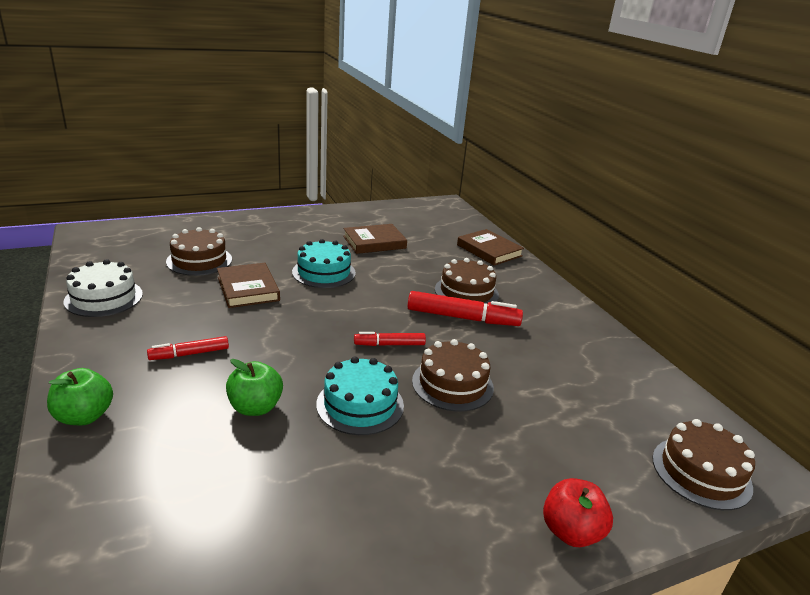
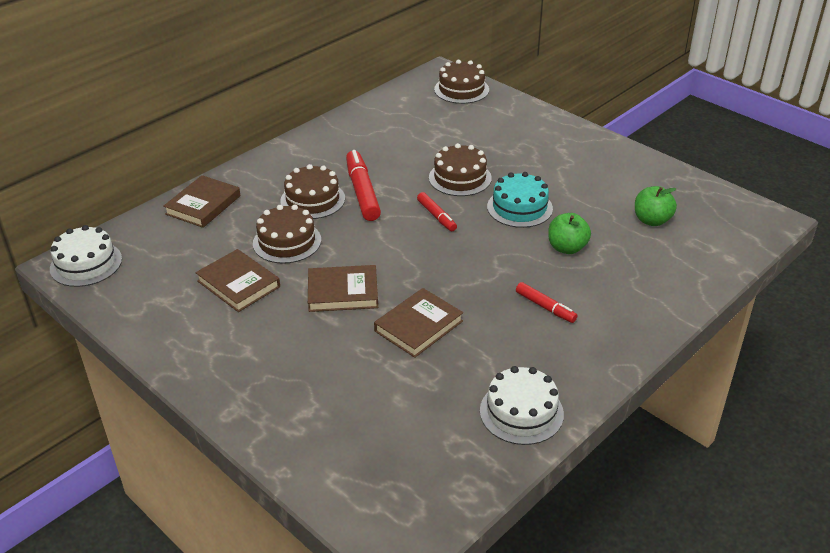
camera: 110 degrees left, 10 degrees up
green apple [47,368,113,425] -> green apple moved to [635,186,677,226]
brown cake [166,227,232,276] -> brown cake moved to [253,205,321,264]
turquoise cake [292,239,356,288] -> brown book [308,265,378,312]
red apple [543,478,613,547] -> none
none -> white cake [50,225,122,287]

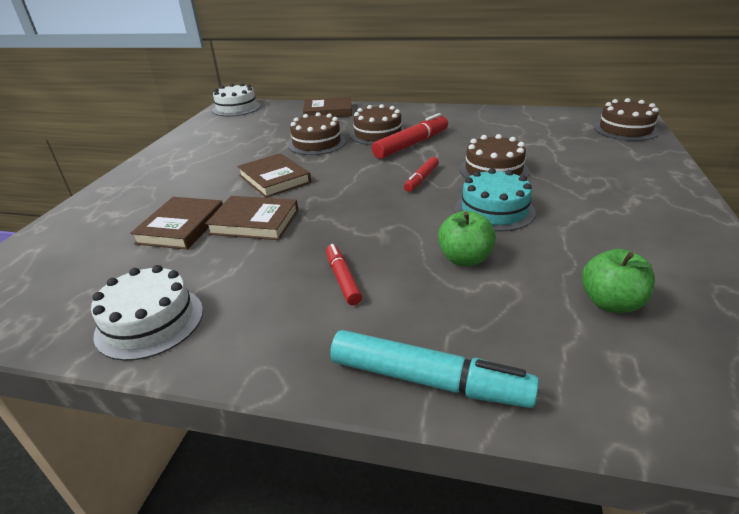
camera: 60 degrees right, 5 degrees down
brown book [196,249,280,312] -> brown book moved to [130,197,223,250]
red marker [516,282,578,323] -> red marker turned 150 degrees clockwise [326,244,362,305]
none -> turquoise marker [330,330,539,408]

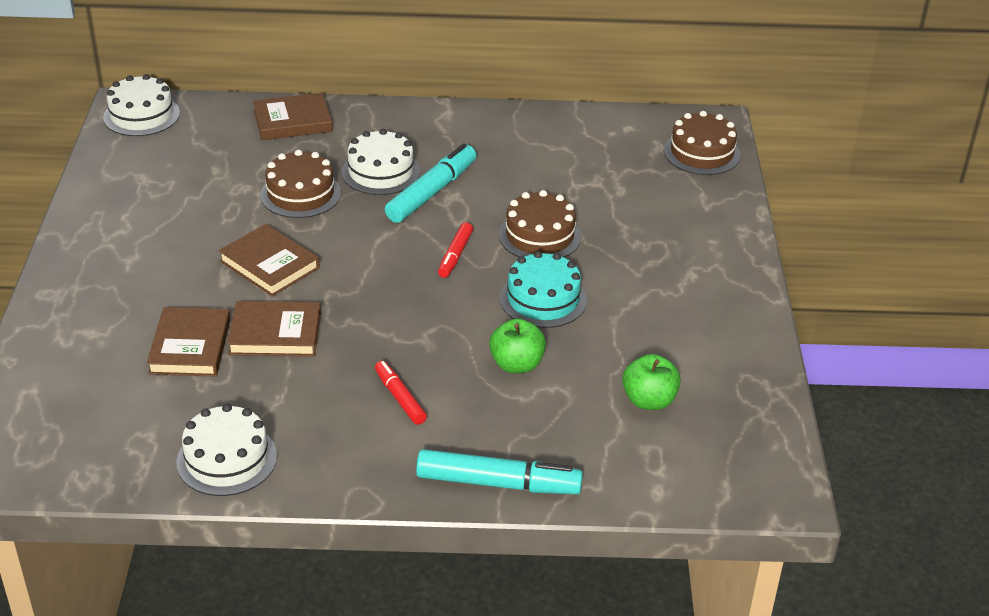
camera: 15 degrees left, 5 degrees up
brown cake [350,104,405,145] -> white cake [342,129,420,195]
red marker [372,113,448,159] -> turquoise marker [385,143,476,223]

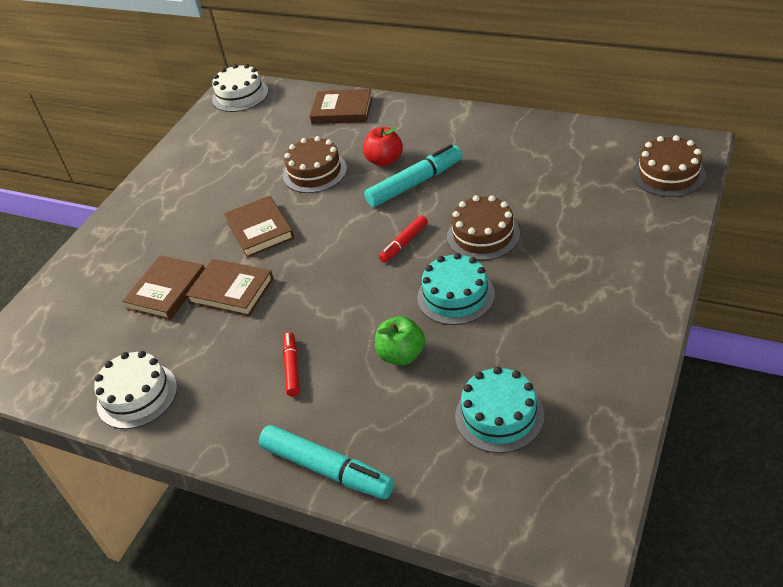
camera: 30 degrees right, 5 degrees up
white cake [342,129,420,195] -> red apple [363,127,403,166]
green apple [622,354,681,410] -> turquoise cake [455,366,545,453]

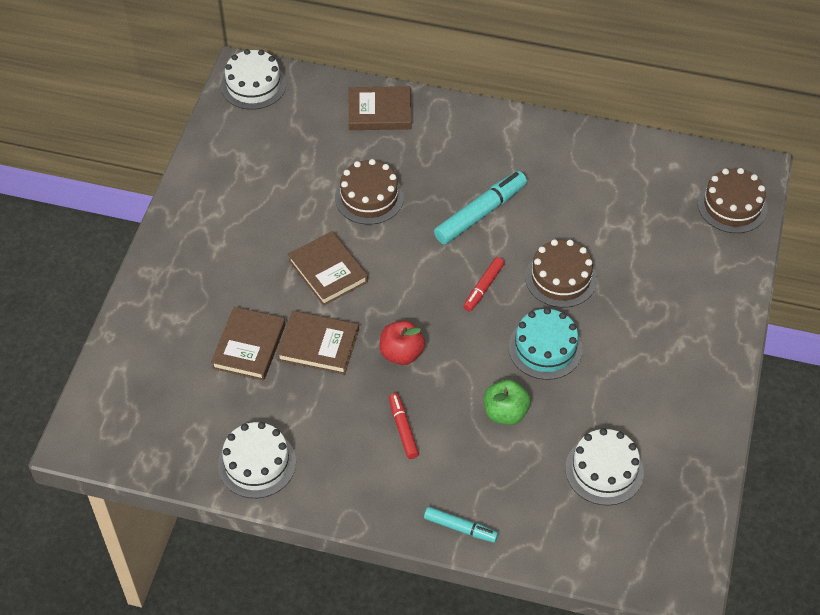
camera: 15 degrees left, 10 degrees up
turquoise marker [259,425,394,499] -> turquoise marker [424,507,498,543], size x0.58
red apple [363,127,403,166] -> red apple moved to [380,321,425,365]
turquoise cake [455,366,545,453] -> white cake [565,428,644,506]

